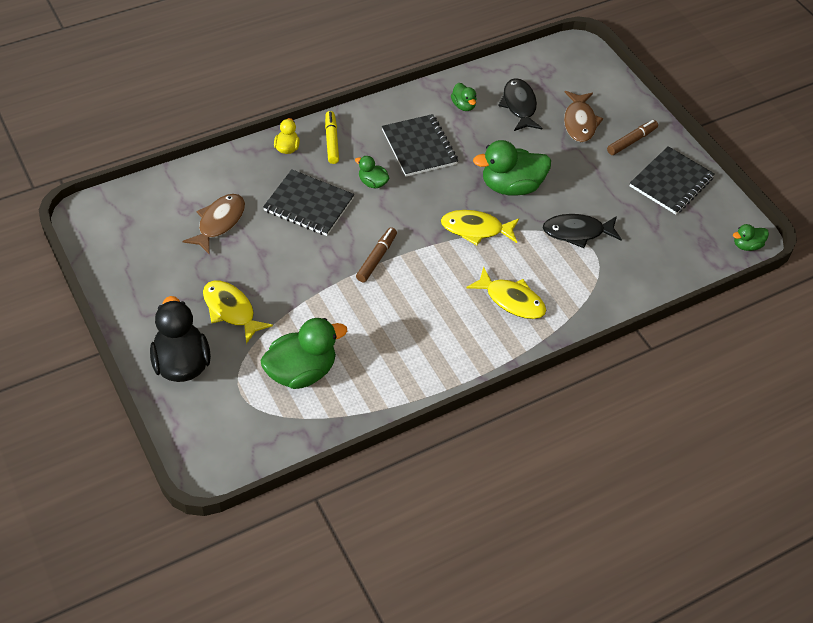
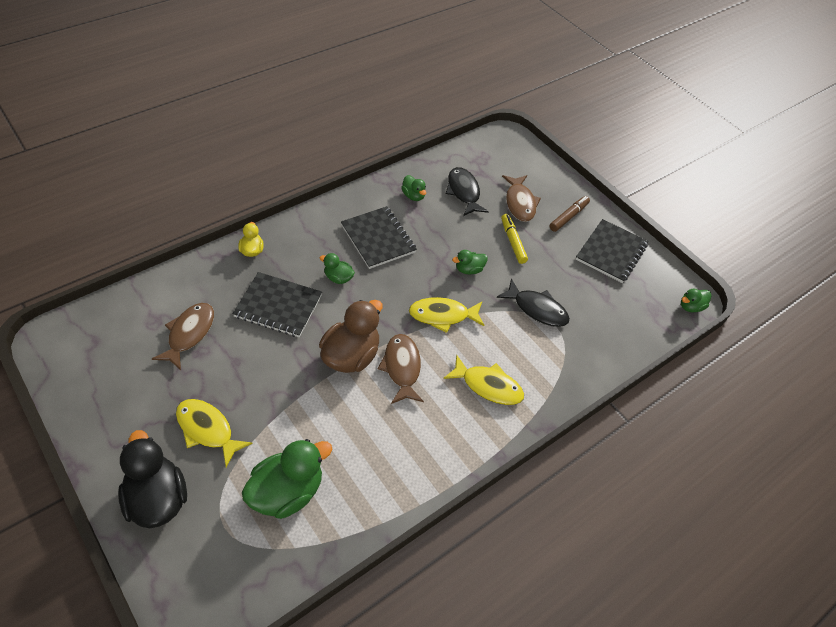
camera: 10 degrees left, 0 degrees up
yellow marker [325,111,339,164] -> yellow marker moved to [501,214,528,264]
brown marker [356,227,397,282] -> brown duck [319,300,383,373]
green duck [473,140,551,196] -> green duck [452,250,488,275], size x0.50
black fish [543,214,622,248] -> black fish turned 135 degrees counterclockwise [497,279,570,327]
none -> brown fish [378,334,424,404]

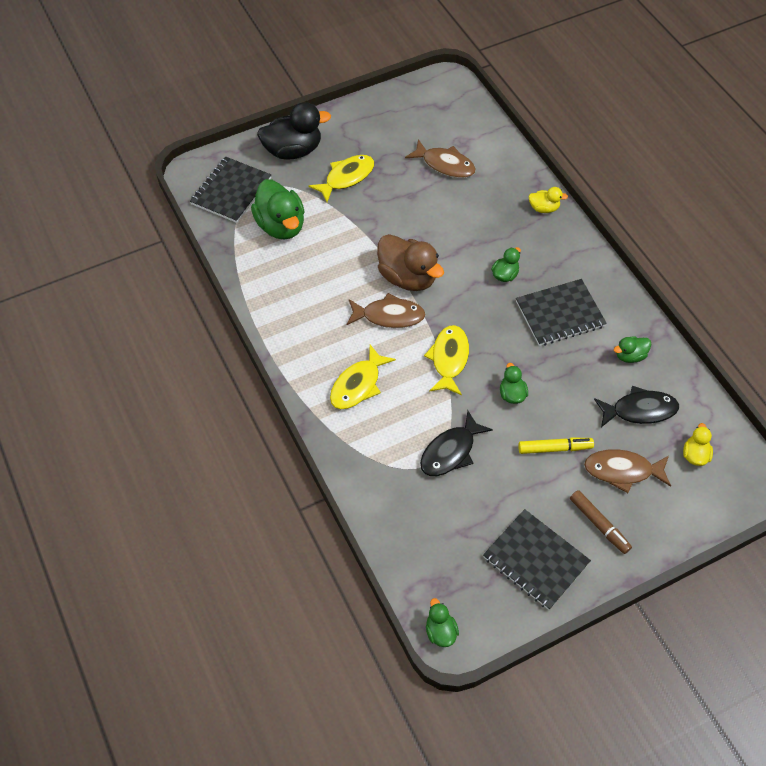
camera: 105 degrees right, 5 degrees up
black notebook [233,272,322,337] -> black notebook moved to [190,156,271,223]
none -> yellow duck [683,423,713,466]

